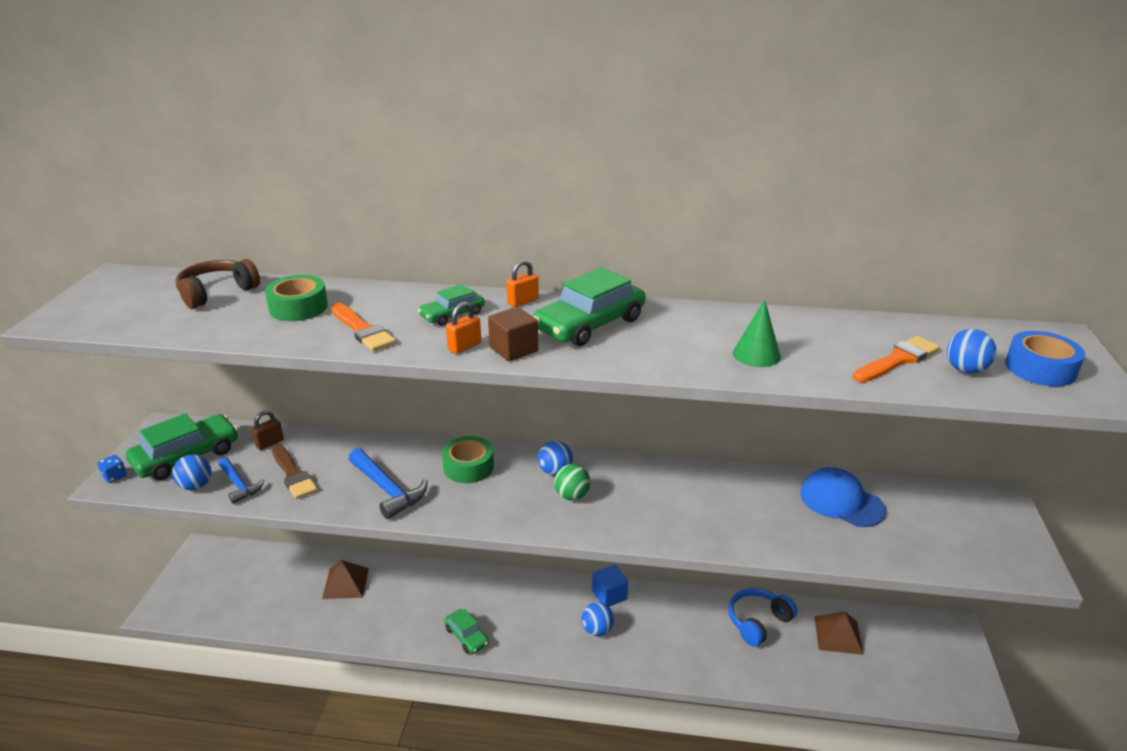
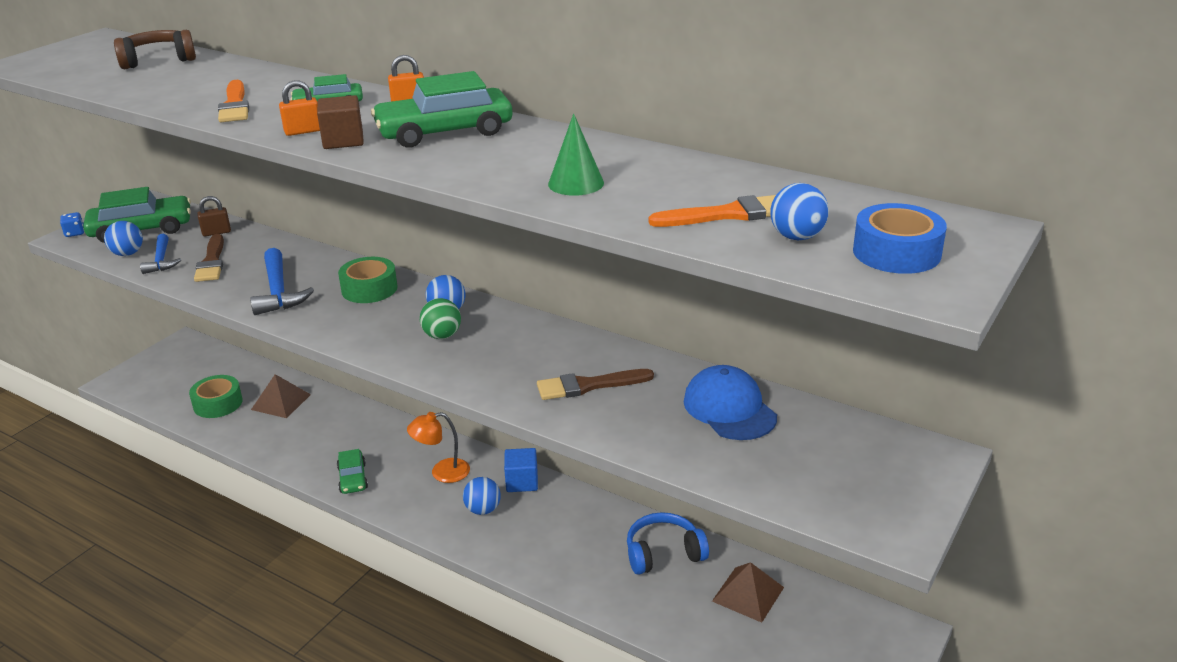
camera: 25 degrees right, 0 degrees up
green tape [265,275,328,321] -> green tape moved to [189,375,243,418]
none -> orange lamp [407,412,470,483]
none -> brown brush [537,369,654,400]

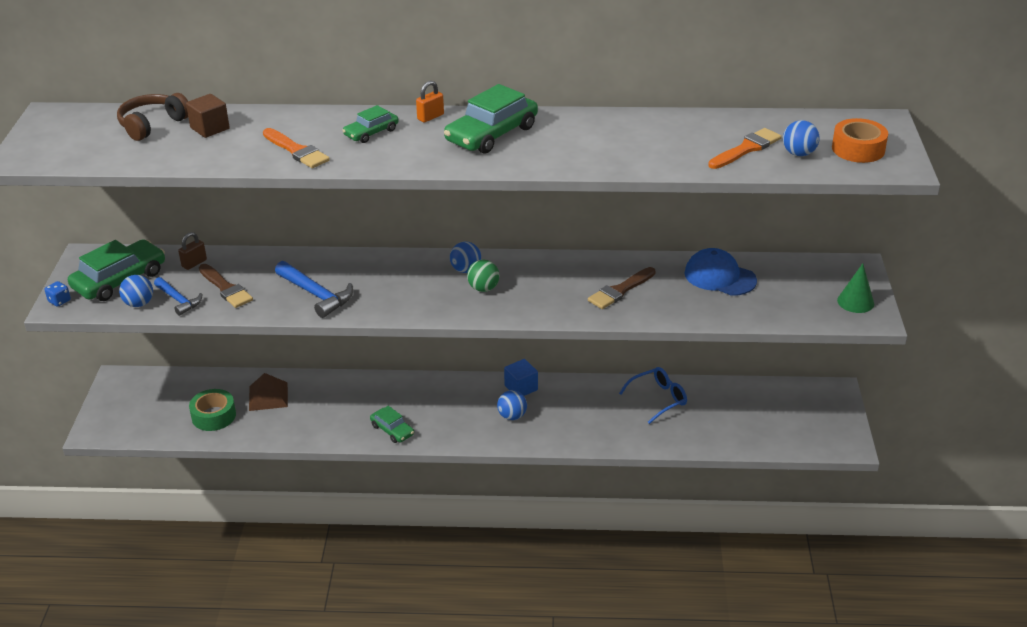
camera: 30 degrees left, 5 degrees up
orange padlock [279,80,320,136] -> none
brown cube [317,95,364,149] -> brown cube moved to [186,94,230,138]
green tape [338,257,398,303] -> none
orange lamp [407,412,470,483] -> none
green cone [548,113,604,196] -> green cone moved to [837,263,874,313]
blue headphones [627,512,709,575] -> blue glasses [619,367,687,424]
brown pyramid [712,562,784,623] -> none
blue tape [853,203,947,274] -> orange tape [832,118,888,163]

